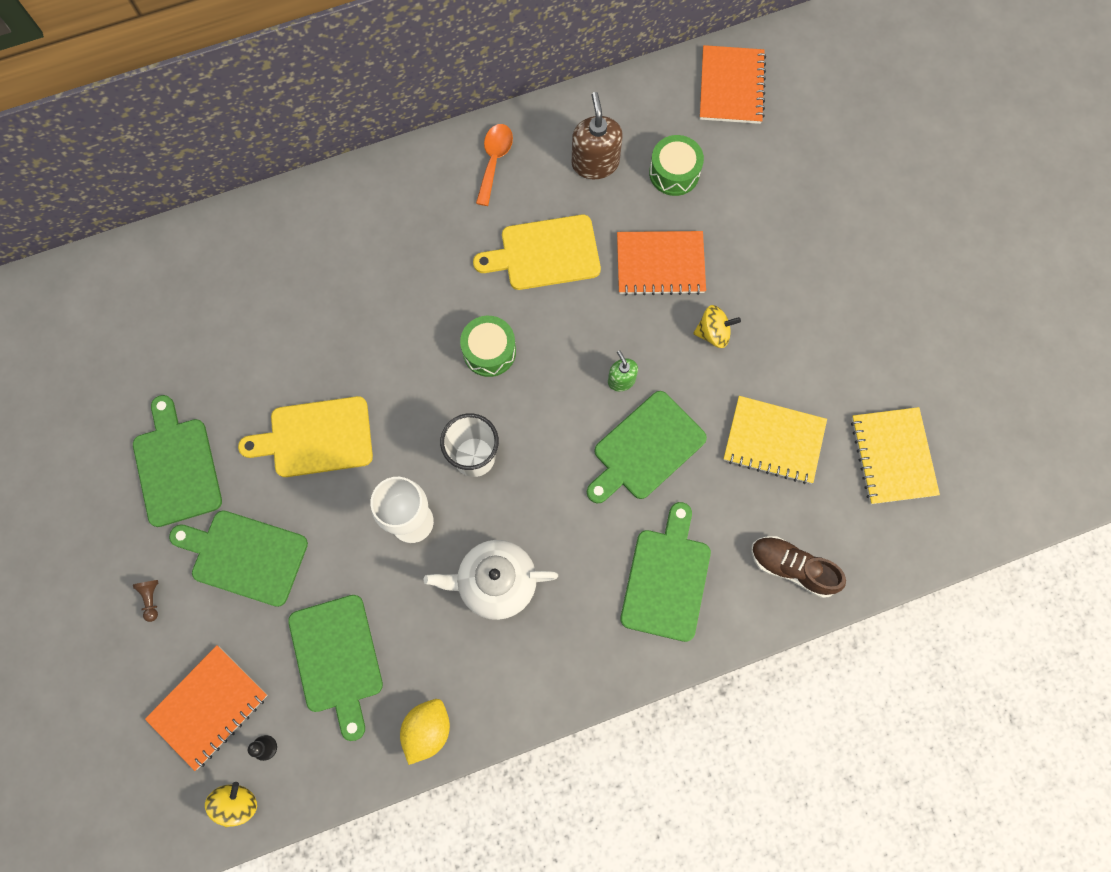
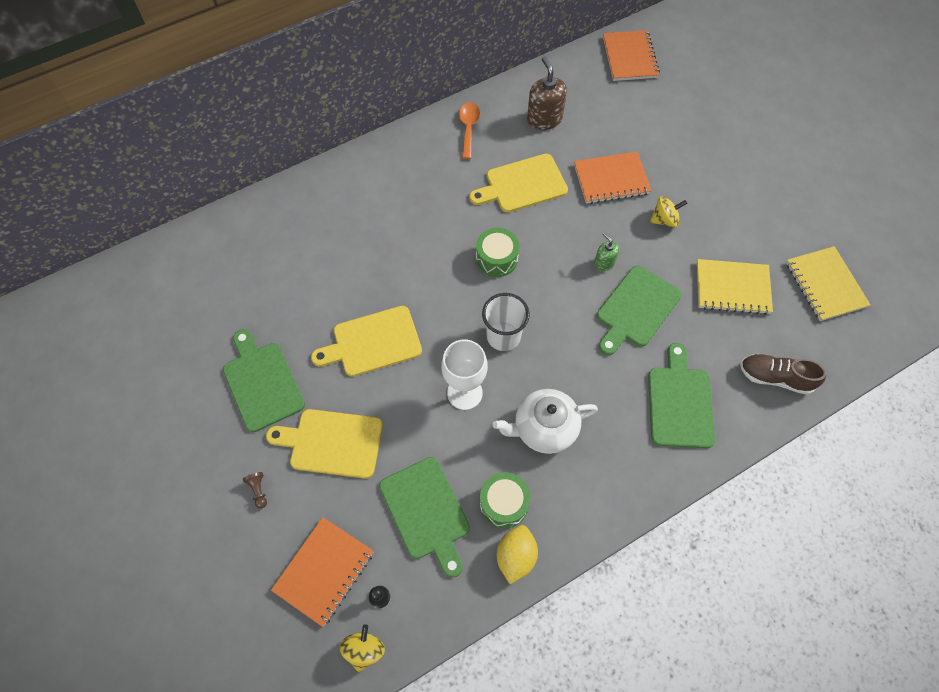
camera: 10 degrees left, 10 degrees down
green cutting board [169,510,308,607] -> yellow cutting board [266,409,383,479]
green drum [649,135,704,196] -> green drum moved to [480,472,531,528]

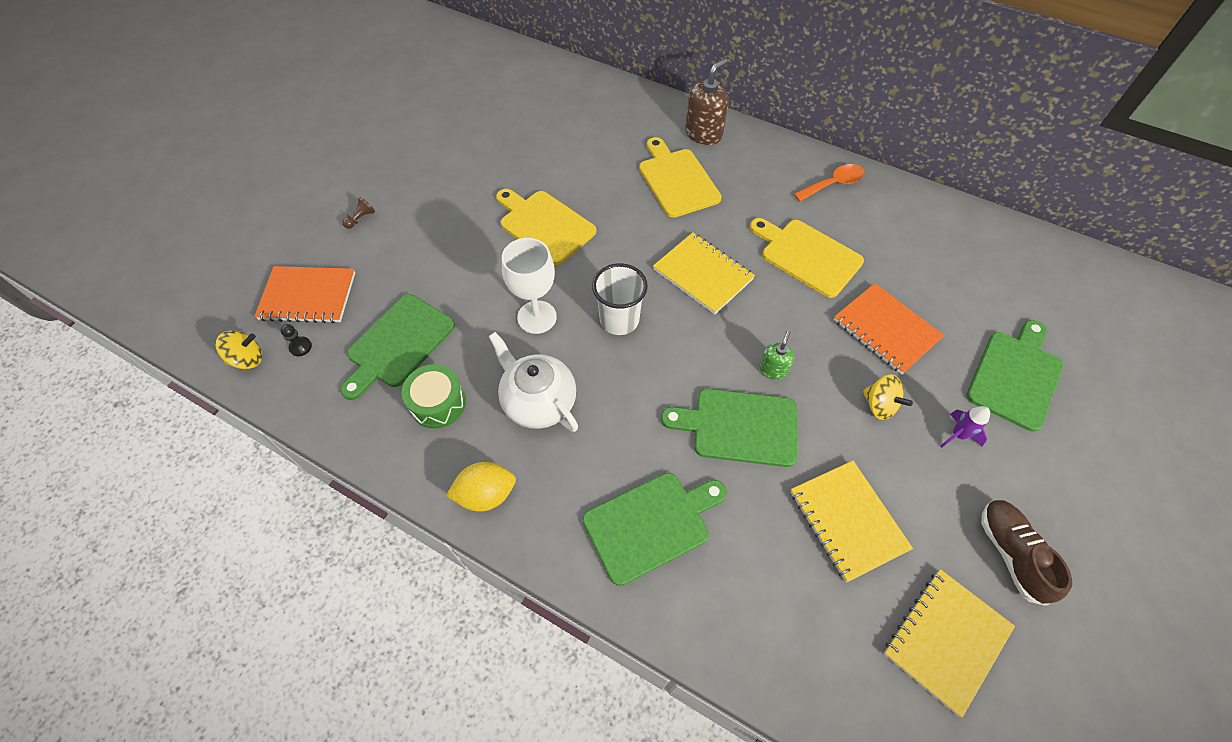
camera: 60 degrees right, 5 degrees down
green cutting board [223,329,305,432] -> green cutting board moved to [966,320,1063,432]
yellow cutting board [266,409,383,479] -> yellow cutting board moved to [639,137,722,218]
green drum [476,228,519,277] -> yellow notebook [653,232,755,314]
yellow lemon [497,525,538,584] -> yellow lemon moved to [446,462,516,511]
brown soap dispenser [527,56,567,130] -> brown soap dispenser moved to [685,59,729,145]
orange notebook [603,30,660,81] -> none
brown shoe [740,354,827,395] -> brown shoe moved to [981,499,1072,606]
none -> purple rocket [940,406,990,448]

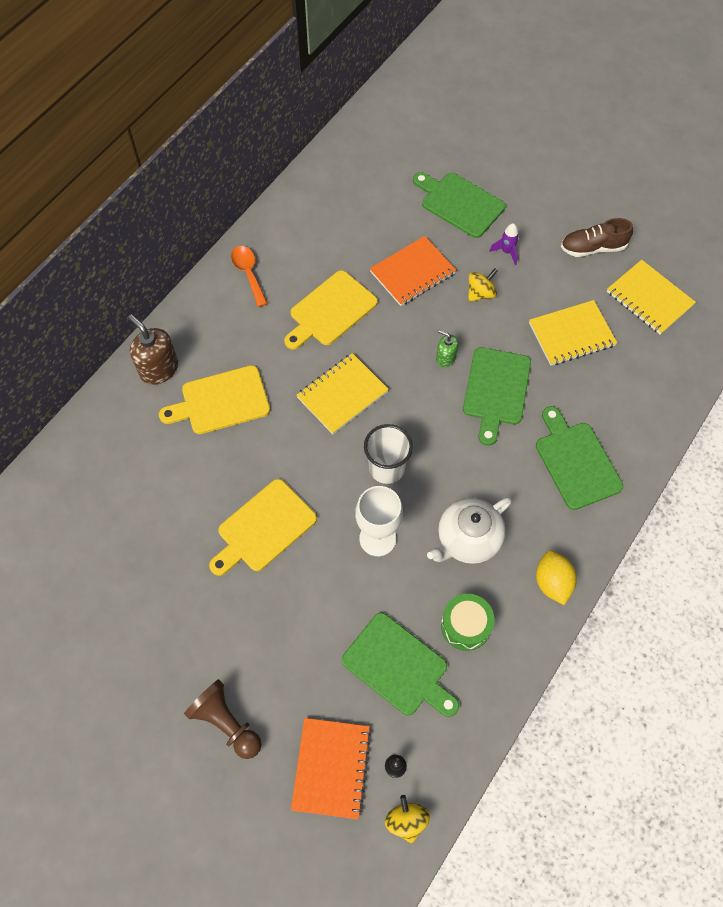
camera: 85 degrees left, 5 degrees up
brown pawn [342,197,375,229] -> brown pawn [184,679,262,759], size x2.16

